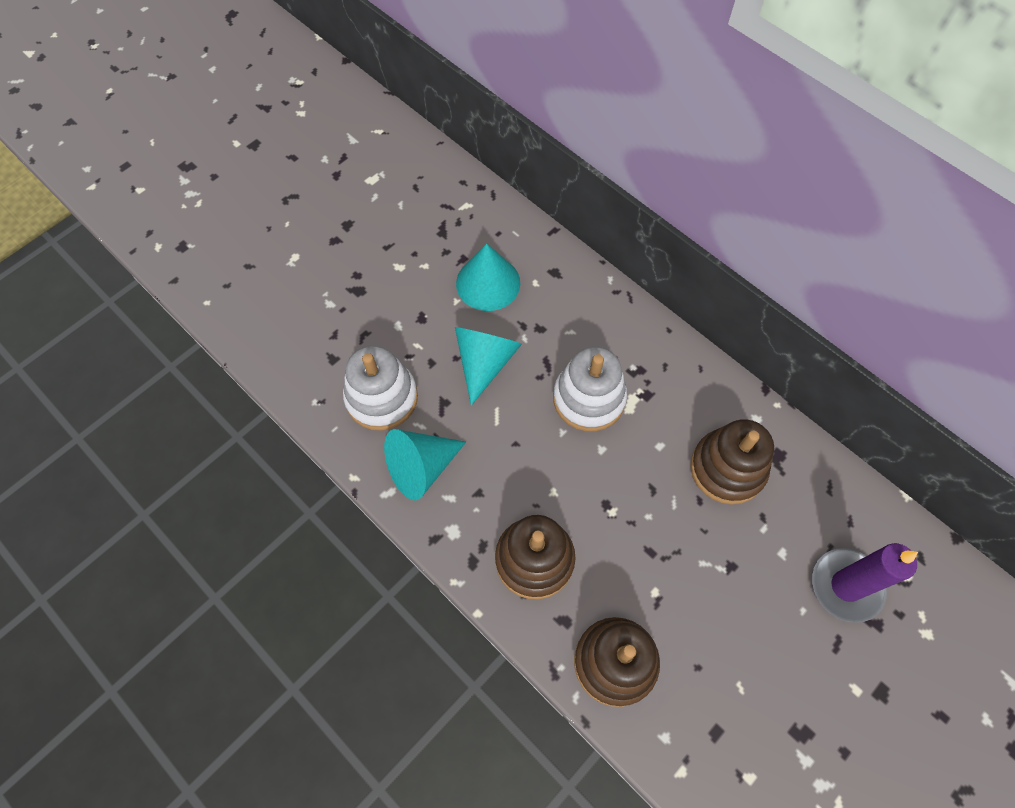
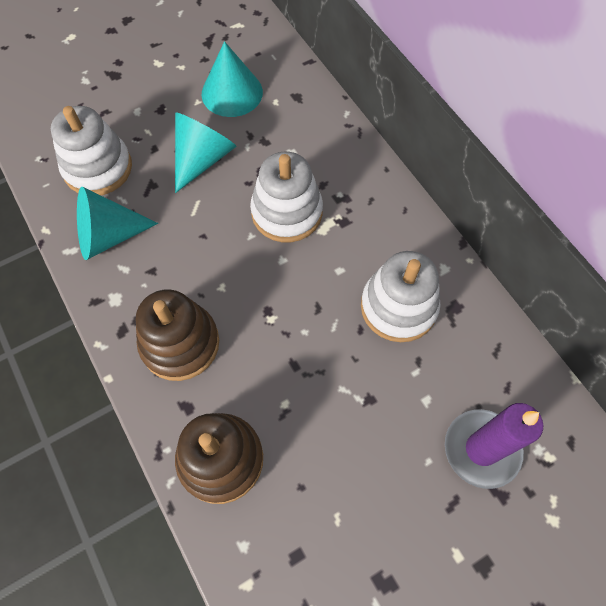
camera: 15 degrees right, 0 degrees up
brown stacking toy [690,419,774,505] -> white stacking toy [361,251,441,342]

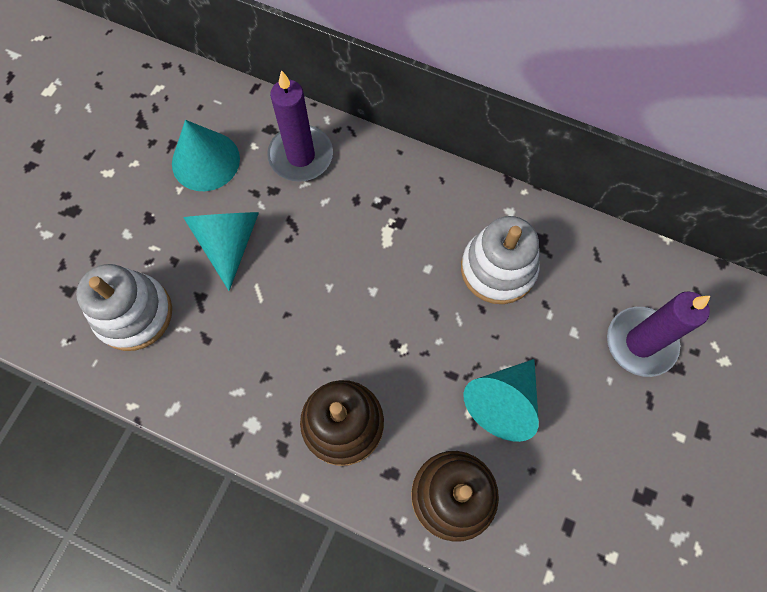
camera: 35 degrees left, 5 degrees up
turquoise cone [77,187,158,260] -> turquoise cone moved to [463,359,539,442]
white stacking toy [250,152,323,242] -> none
none -> purple candle [267,70,333,182]

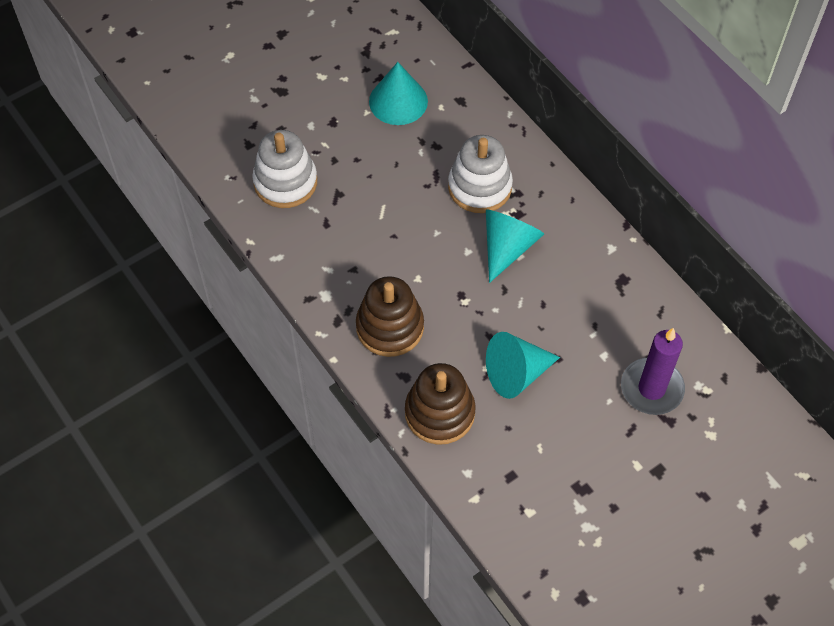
camera: 30 degrees right, 10 degrees down
turquoise cone [183,212,259,291] -> turquoise cone moved to [486,210,544,283]
purple candle [267,70,333,182] -> none
white stacking toy [461,216,540,304] -> white stacking toy moved to [448,135,513,213]

